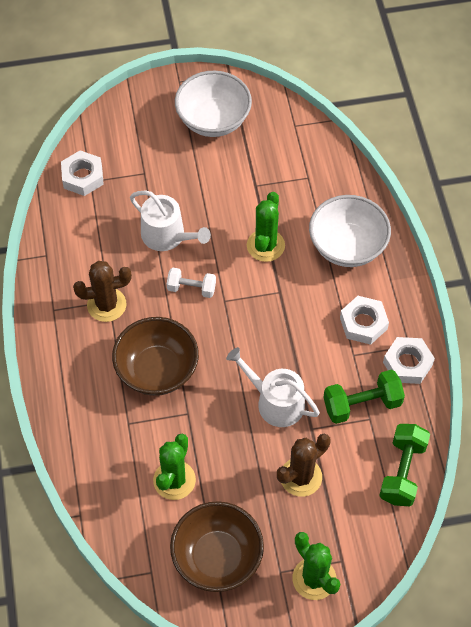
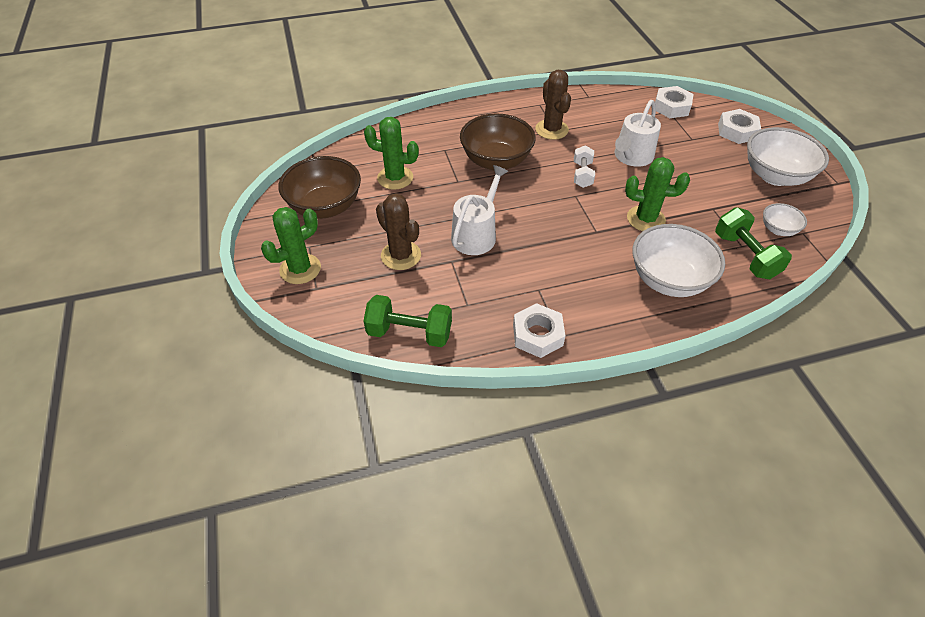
camera: 85 degrees right, 10 degrees down
green dumbbell [324,370,405,424] -> green dumbbell moved to [715,207,792,279]
white nut [340,296,389,345] -> white nut moved to [718,109,761,144]
none -> white bowl [763,203,807,236]

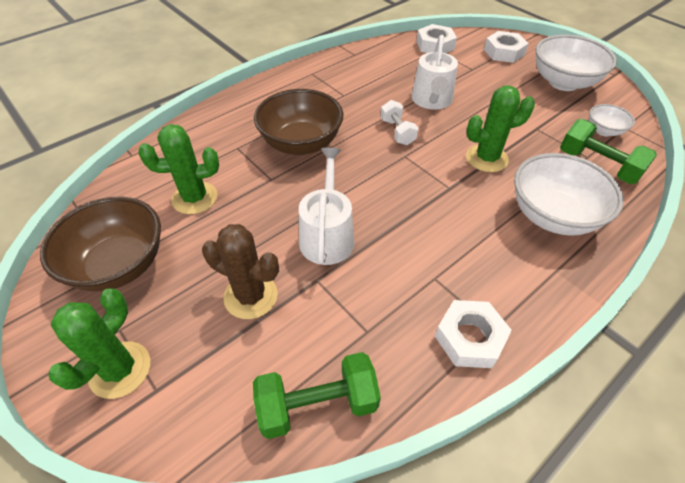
camera: 25 degrees left, 0 degrees up
brown cactus [535,70,571,140] -> none

